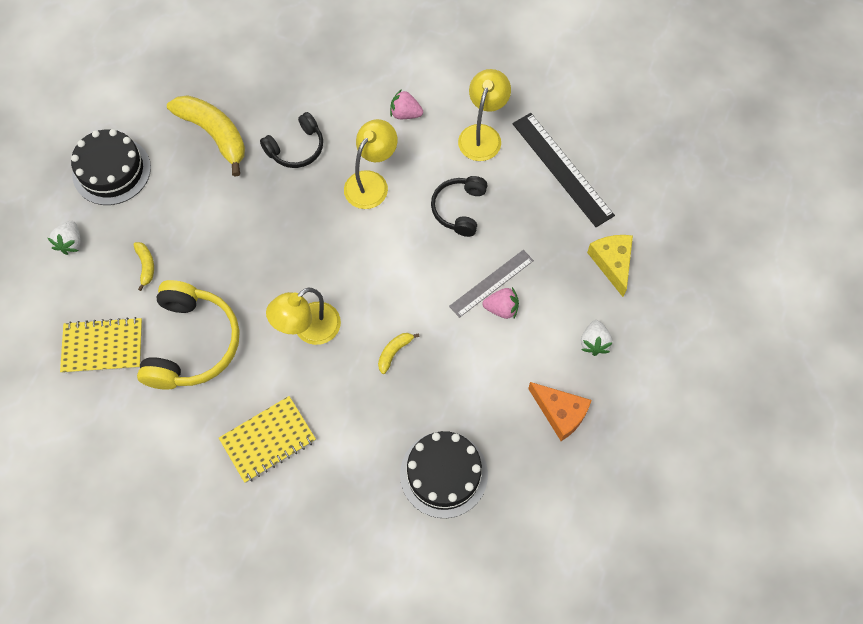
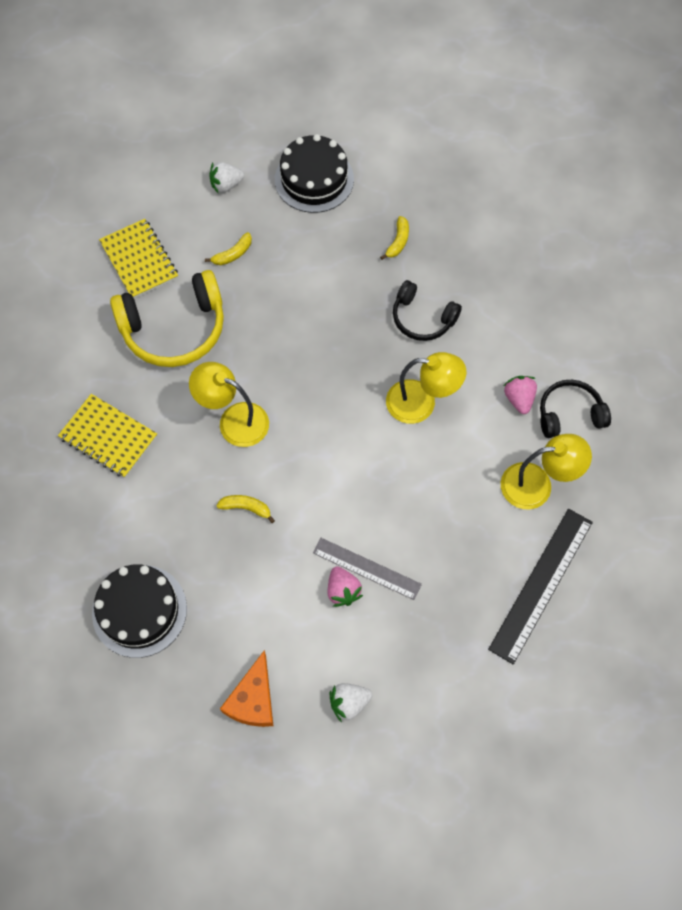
camera: 65 degrees right, 0 degrees up
yellow banana [167,95,245,176] -> yellow banana [380,216,409,260], size x0.45
black headphones [431,176,488,237] -> black headphones moved to [540,380,611,438]
yellow cheese [587,235,633,297] -> none

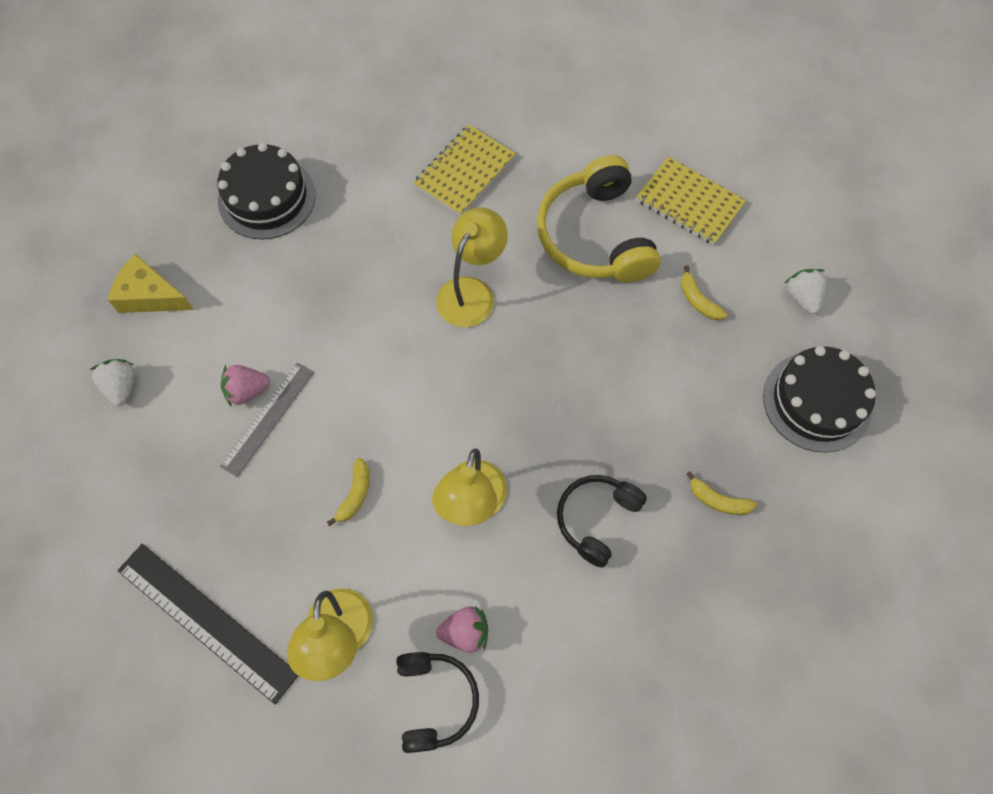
camera: 95 degrees right, 0 degrees up
yellow notebook [99,219,178,298] -> yellow notebook turned 60 degrees clockwise [637,157,746,245]
yellow banana [216,495,275,523] -> yellow banana moved to [327,458,370,526]
orange cheese [220,650,273,727] -> yellow cheese [108,254,193,313]

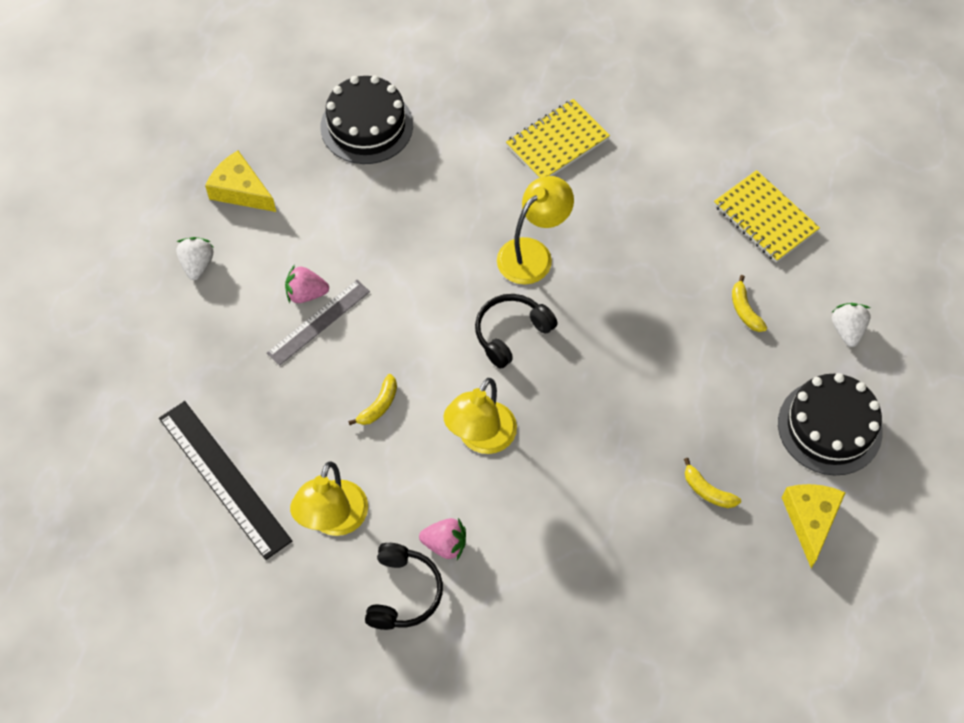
camera: 15 degrees right, 5 degrees down
yellow headphones [537,155,661,283] -> none
black headphones [557,475,647,568] -> black headphones moved to [475,294,557,368]
none -> yellow cheese [781,484,846,568]

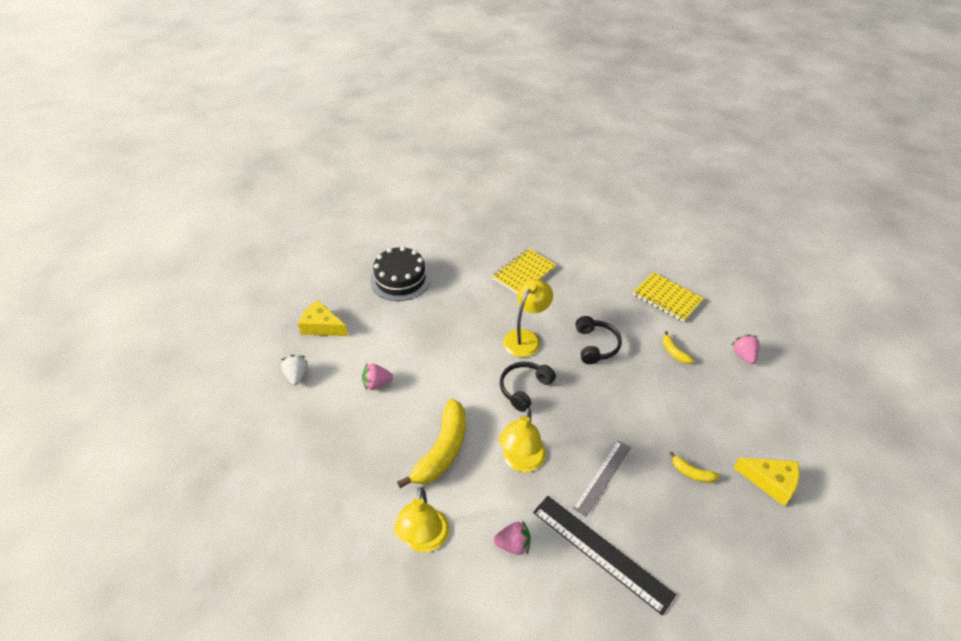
camera: 10 degrees left, 15 degrees down
black ruler [159,401,292,560] -> black ruler moved to [533,496,676,615]
grey ruler [267,280,370,366] -> grey ruler moved to [572,440,631,517]
yellow banana [348,374,397,425] -> yellow banana [397,399,466,488], size x2.20
black headphones [365,543,443,630] -> black headphones moved to [576,316,622,364]
black cake [778,373,883,475] -> none
yellow cheese [781,484,846,568] -> yellow cheese turned 120 degrees clockwise [733,458,799,506]
white strawberry [832,303,870,347] -> pink strawberry [732,334,760,364]

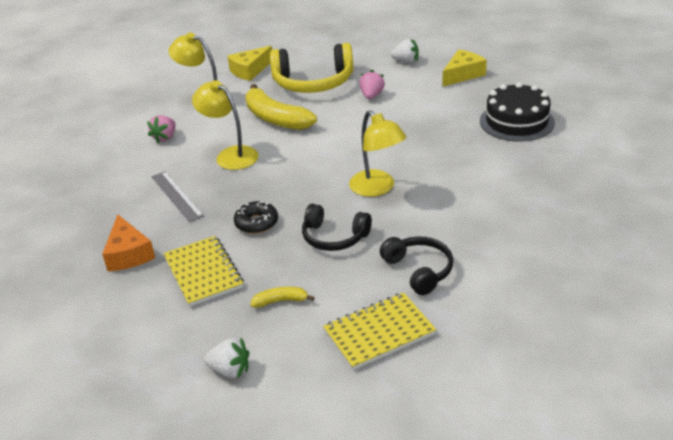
camera: 115 degrees right, 10 degrees down
yellow notebook [492,248,556,294] -> yellow notebook moved to [163,236,243,307]
black headphones [500,362,556,412] -> black headphones moved to [380,236,453,295]
black ruler [533,496,676,615] -> none
yellow banana [670,452,720,483] -> orange cheese [102,214,155,271]
pink strawberry [732,334,760,364] -> white strawberry [204,338,249,378]
yellow cheese [733,458,799,506] -> yellow cheese moved to [227,46,272,81]
none -> black donut [234,201,278,234]
none -> yellow headphones [270,43,353,93]

